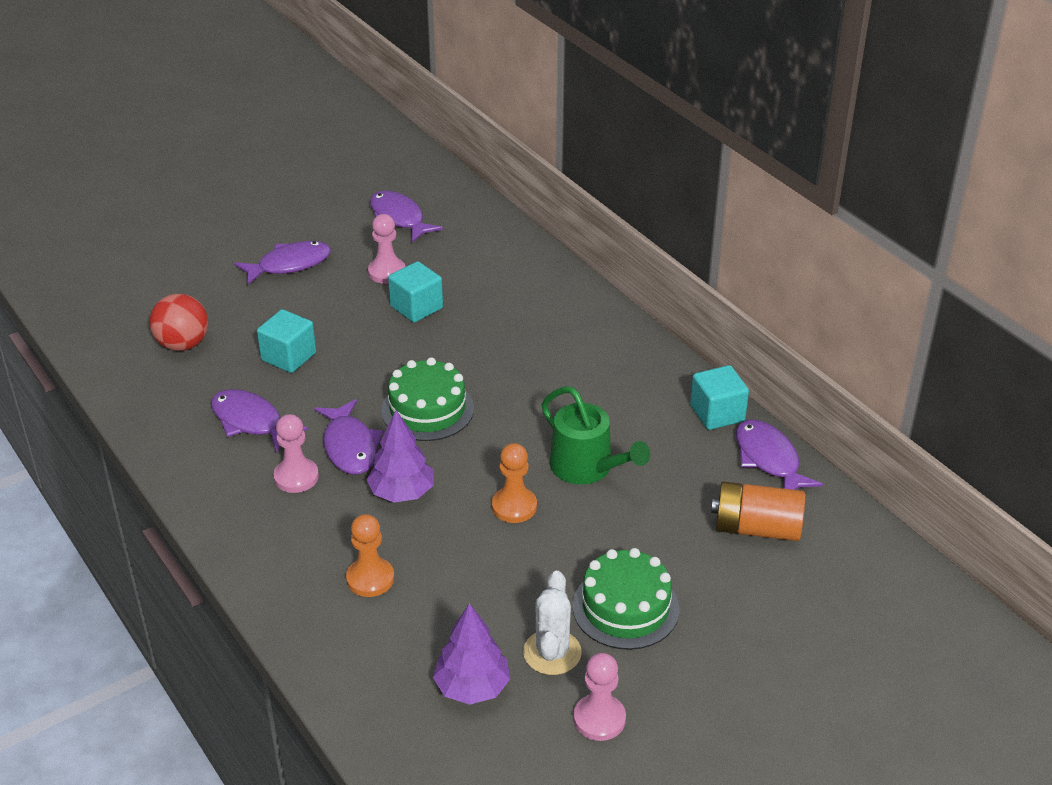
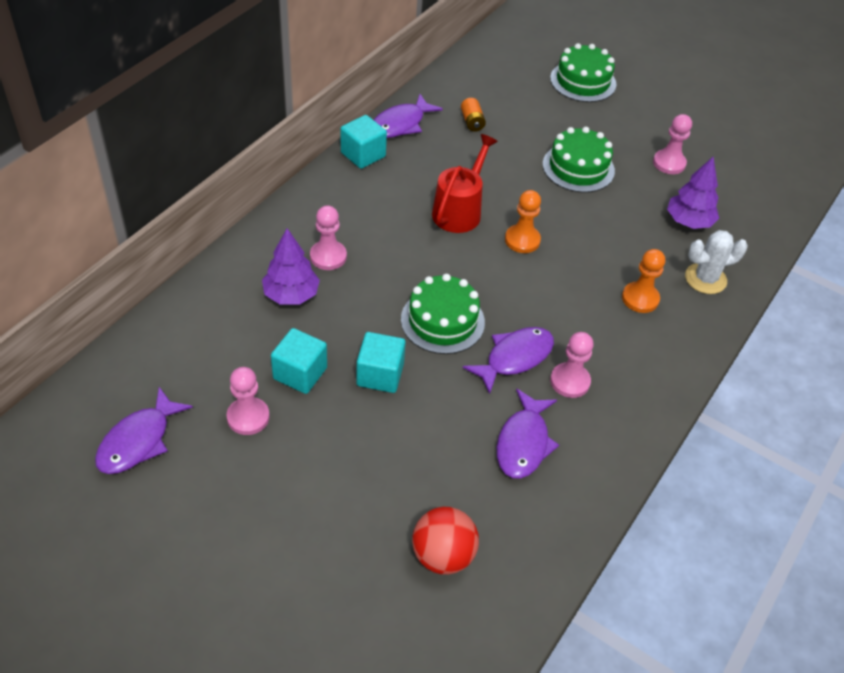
camera: 115 degrees left, 10 degrees up
purple fish [234,241,331,286] -> none
turquoise cube [257,309,316,373] -> turquoise cube moved to [356,332,406,393]
purple tree [367,410,434,503] -> purple tree moved to [262,228,320,304]
white cactus [523,571,582,675] -> white cactus moved to [685,230,748,294]
green watering can [541,386,650,484] -> red watering can [432,134,498,233]
orange battery [711,481,805,541] -> orange battery [461,98,486,132], size x0.54
none -> pink pawn [310,205,347,270]
none -> green cake [550,43,616,102]

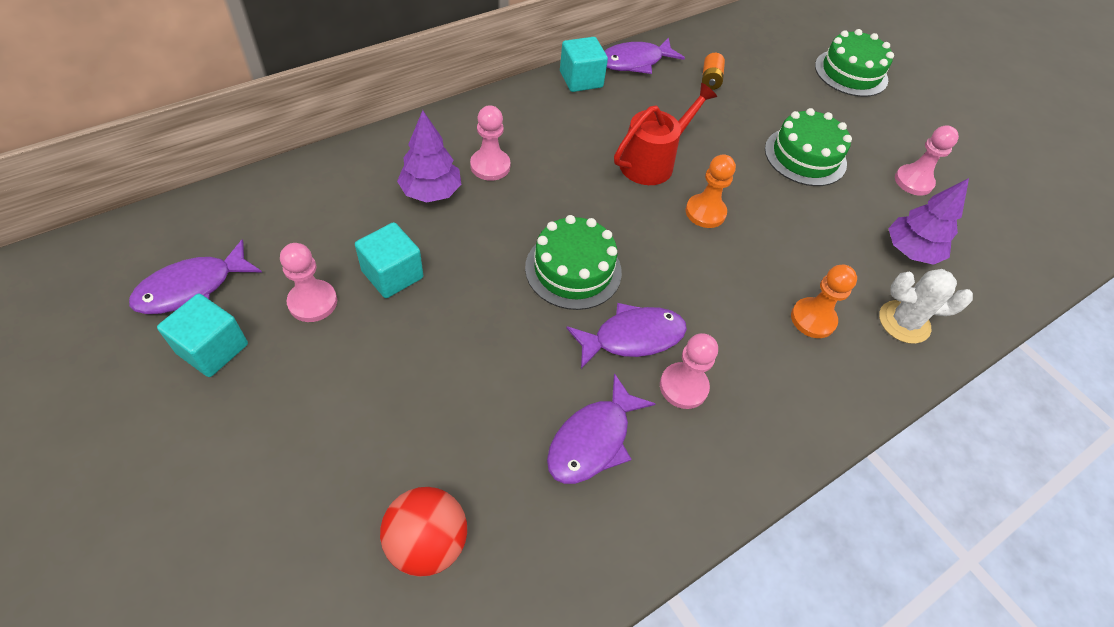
camera: 20 degrees right, 5 degrees up
turquoise cube [356,332,406,393] -> turquoise cube moved to [157,294,248,377]

